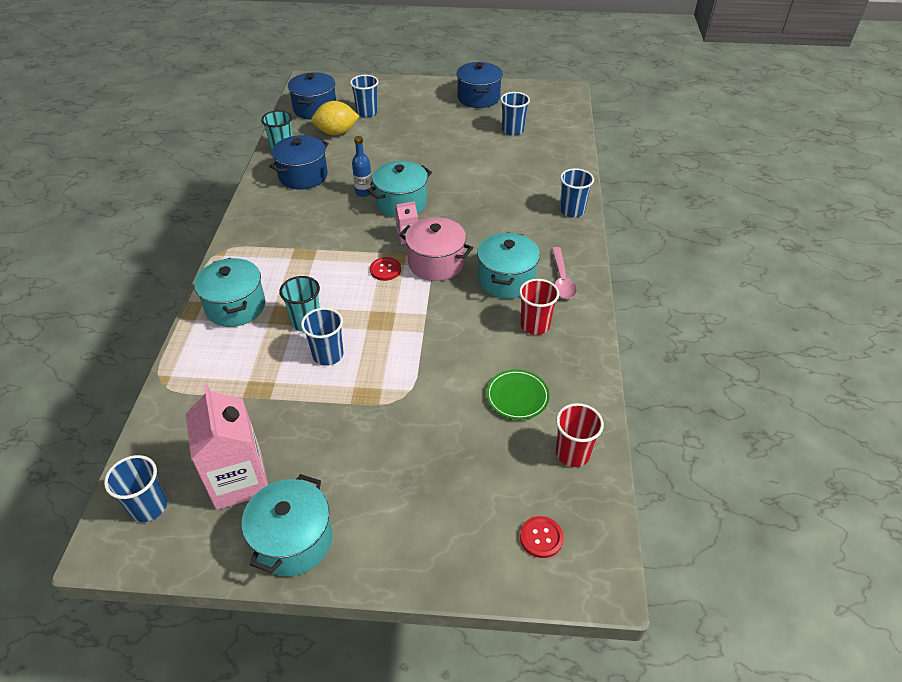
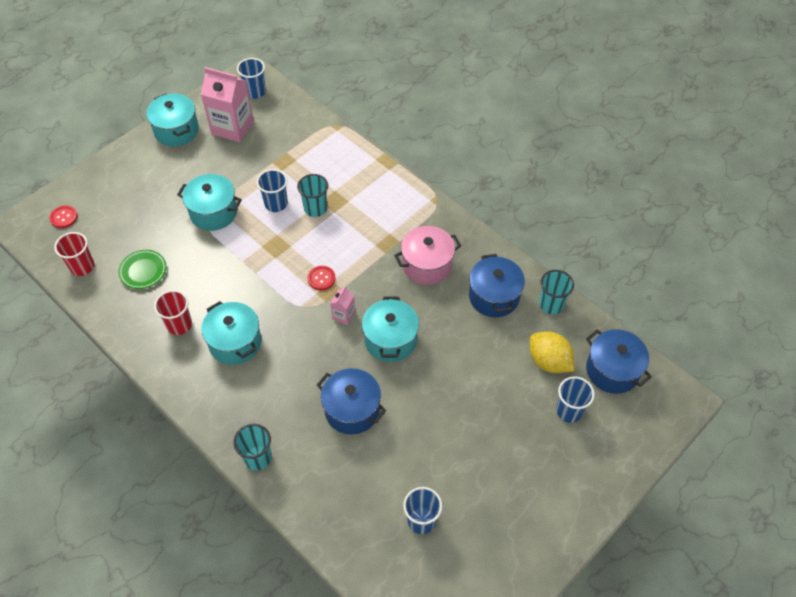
camera: 130 degrees right, 10 degrees up
turquoise pot [194,258,265,327] -> turquoise pot moved to [177,174,242,231]
yellow lemon [311,101,359,135] -> yellow lemon turned 75 degrees counterclockwise [530,331,574,373]
blue bottle [352,136,372,197] -> none
pink pot [399,217,473,281] -> pink pot moved to [394,226,461,285]
blue pot [456,62,503,108] -> blue pot moved to [317,368,386,435]
pink spoon [551,247,577,299] -> none
blue cup [560,168,594,217] -> turquoise cup [233,424,272,471]

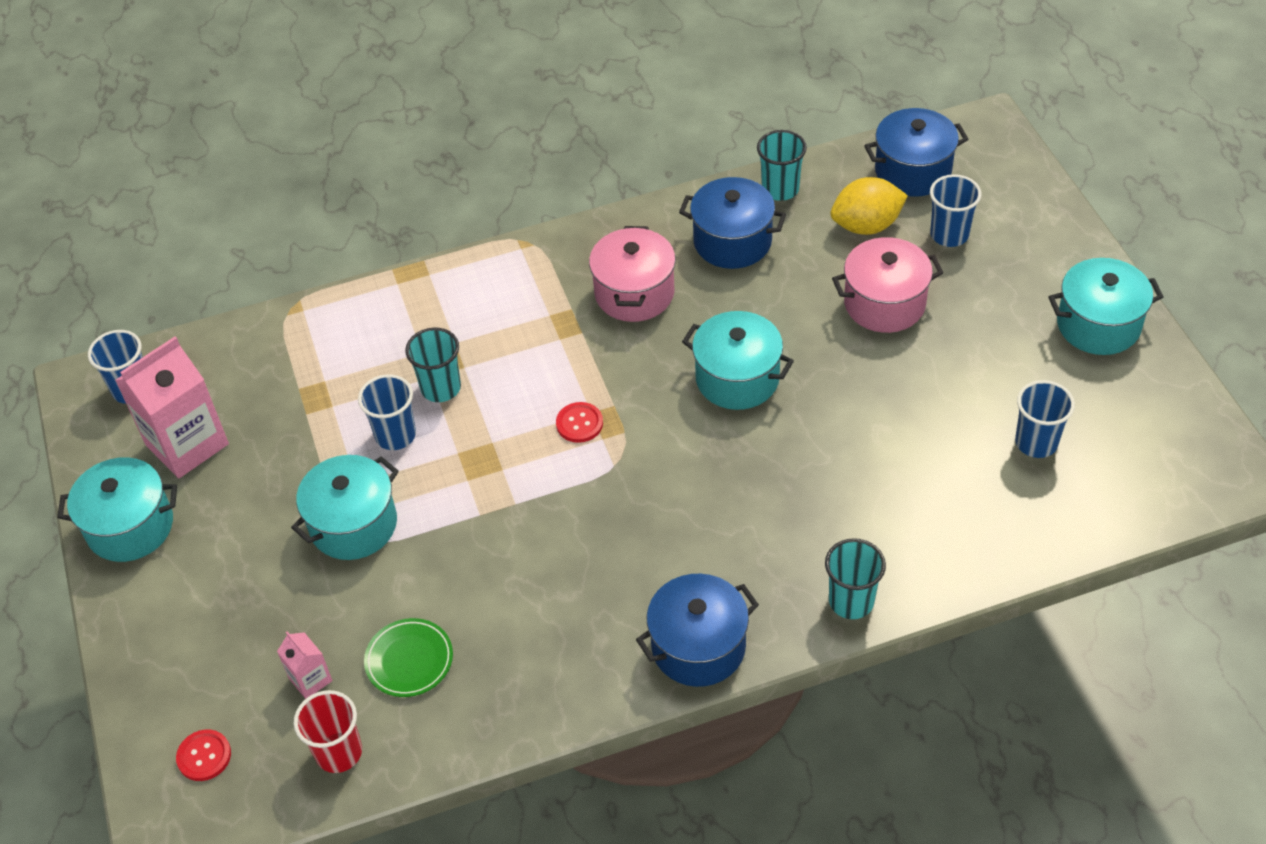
camera: 60 degrees left, 5 degrees down
red cup [154,290,192,335] -> none
turquoise pot [201,301,261,365] -> turquoise pot moved to [1048,258,1163,355]
blue pot [317,368,386,435] -> blue pot moved to [636,574,759,687]
pink carton [330,287,355,325] -> pink carton moved to [277,631,333,699]
none -> pink pot [832,237,943,333]

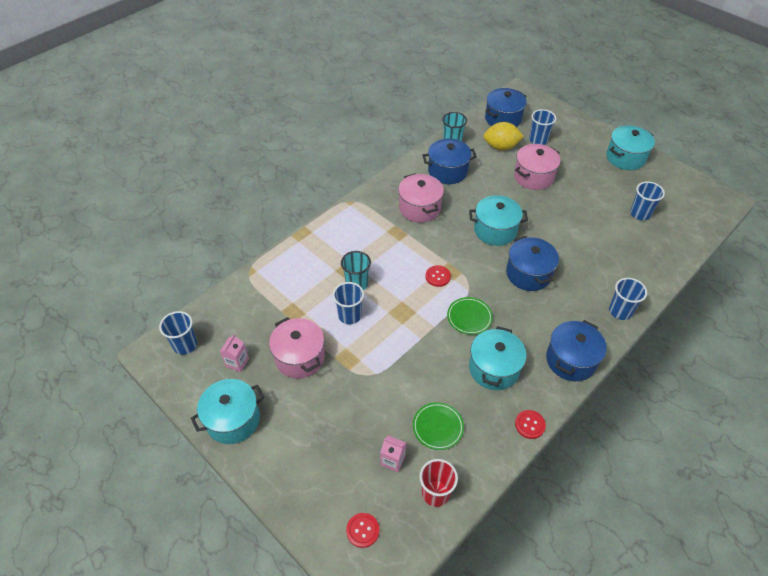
camera: 30 degrees left, 0 degrees up
pink carton [115,337,229,478] -> pink carton [220,334,249,372], size x0.47
turquoise pot [291,455,399,560] -> turquoise pot moved to [469,326,527,390]
turquoise cup [825,538,886,619] -> blue cup [609,278,647,320]
yellow lemon [830,177,908,235] -> yellow lemon turned 45 degrees clockwise [484,122,524,150]
none -> pink pot [269,317,325,379]
none -> green plate [447,297,493,335]
none -> blue pot [506,236,559,291]
none -> red button [515,410,546,439]

